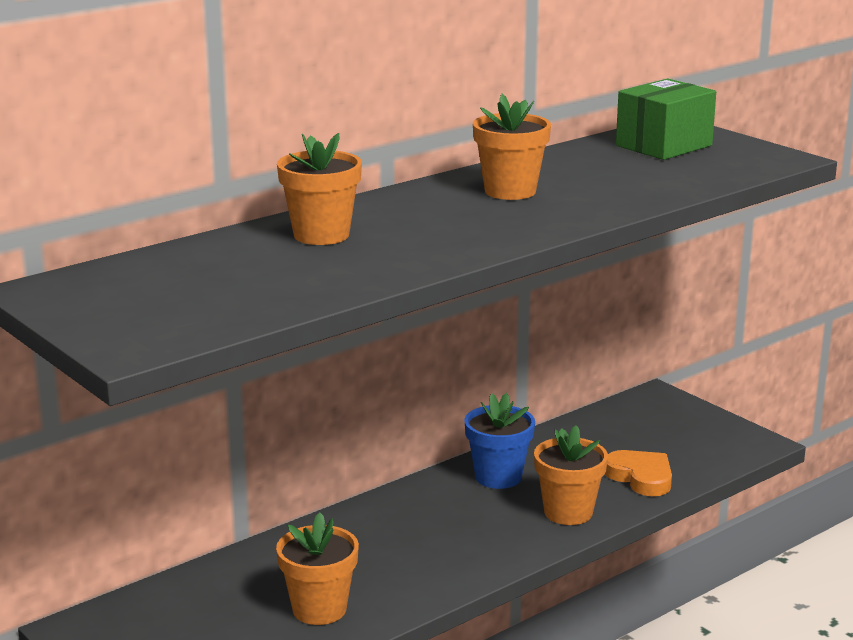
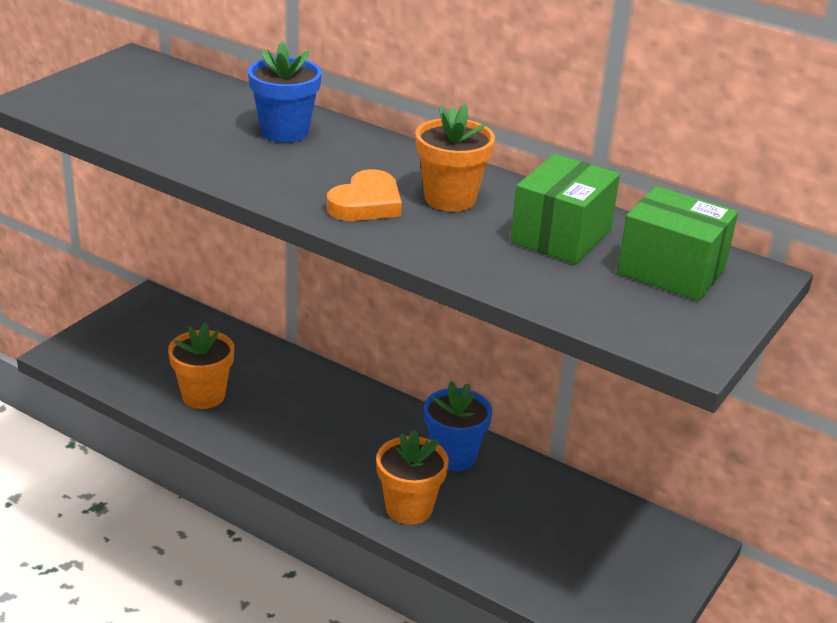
camera: 70 degrees right, 10 degrees up
orange flower pot [277,133,362,245] -> blue flower pot [248,42,322,143]
orange heart [605,450,672,496] -> orange heart moved to [327,169,402,221]
none -> green box [510,154,620,264]

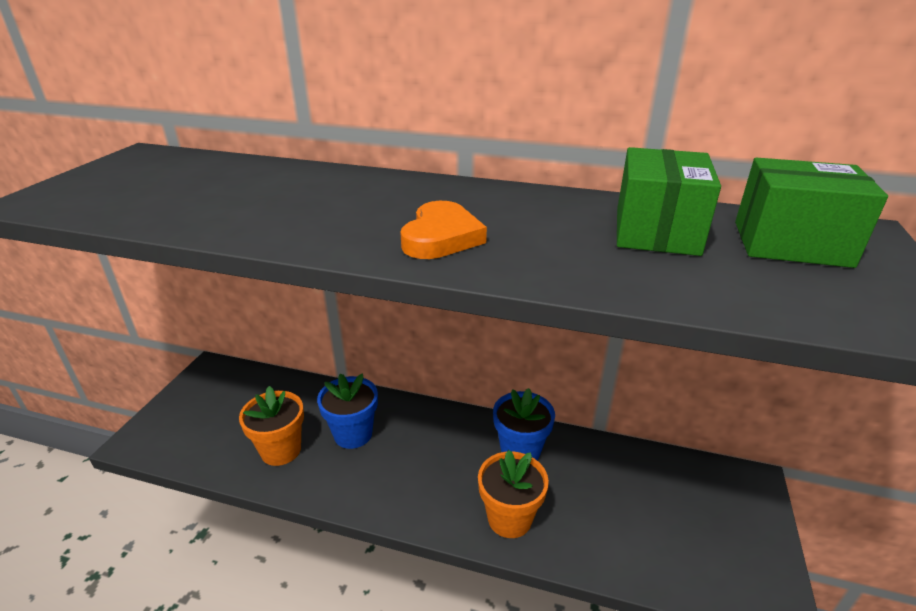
camera: 15 degrees left, 0 degrees up
blue flower pot [248,42,322,143] -> blue flower pot moved to [317,373,378,449]
orange flower pot [415,104,495,211] -> none

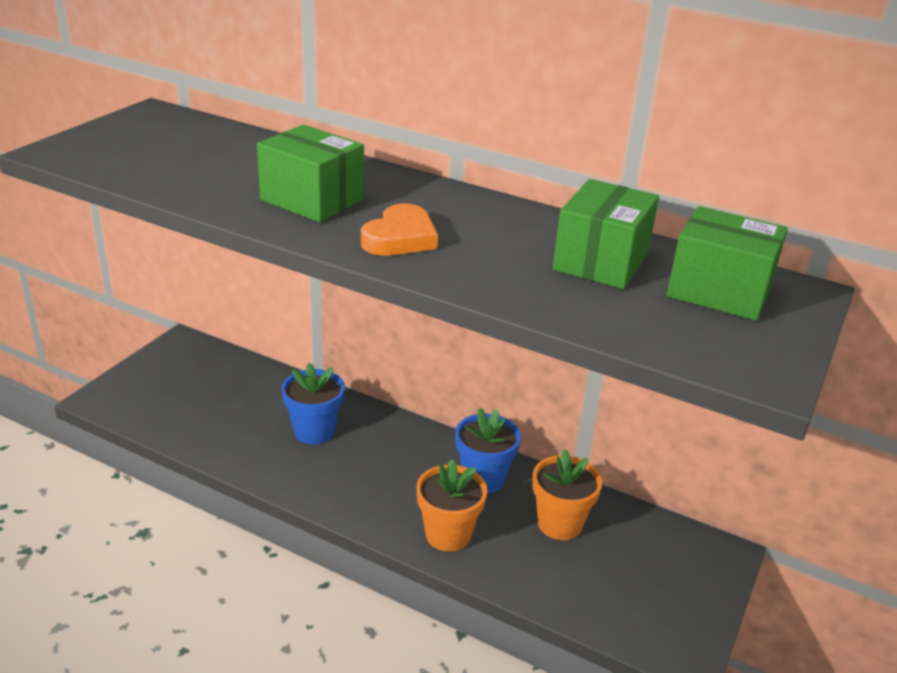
camera: 10 degrees right, 0 degrees up
orange flower pot [239,386,304,466] -> orange flower pot moved to [532,449,602,540]
none -> green box [257,125,364,223]

